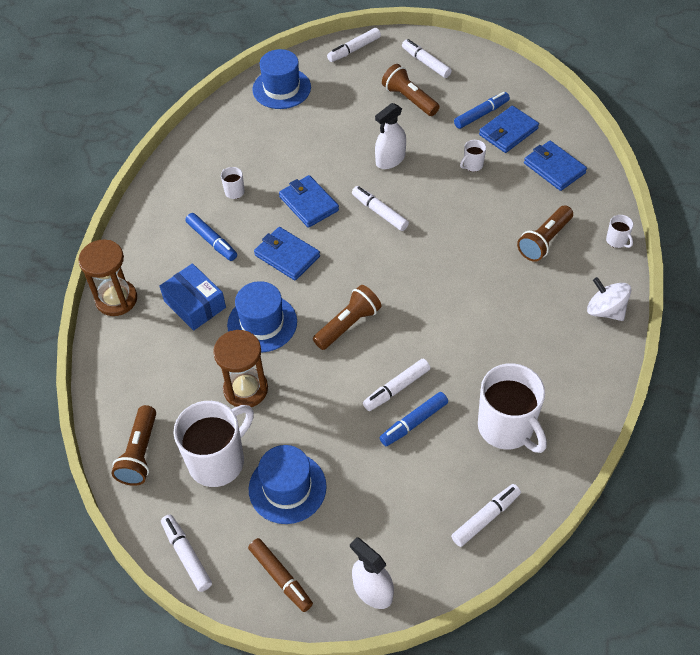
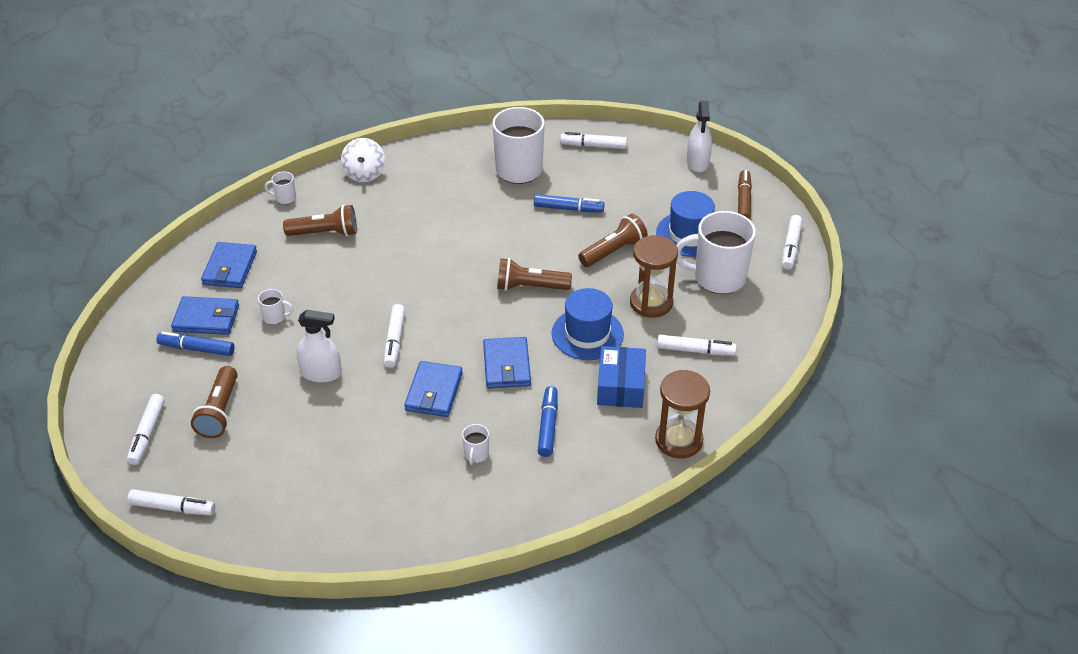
camera: 135 degrees left, 10 degrees down
brown flashlight [111,405,156,486] -> brown flashlight moved to [578,214,648,267]
blue hat [252,49,311,109] -> none
white marker [363,359,430,411] -> white marker moved to [657,334,737,356]
white mug [606,215,633,248] -> white mug turned 105 degrees counterclockwise [265,171,296,204]

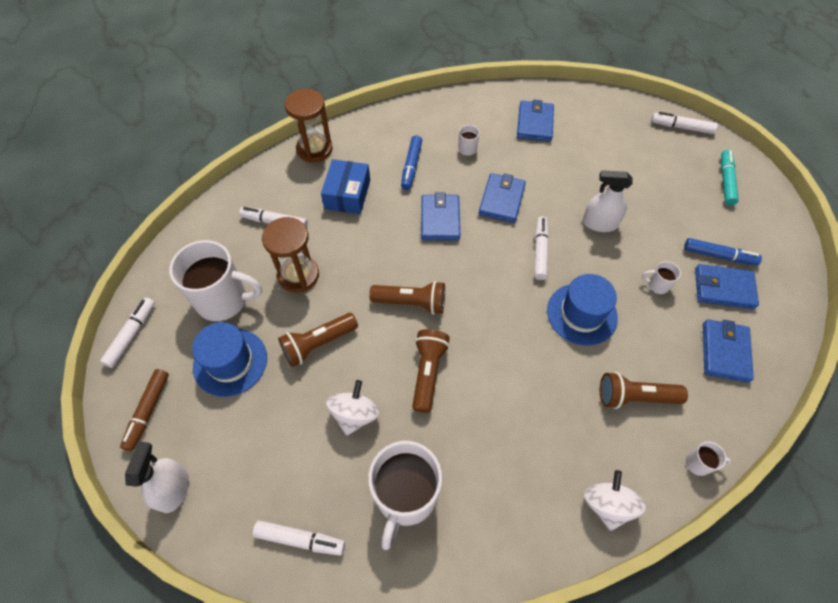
camera: 175 degrees left, 15 degrees up
white marker [127,394,165,465] -> turquoise marker [721,150,739,206]
brown flashlight [191,366,237,438] -> brown flashlight moved to [412,329,450,413]
blue marker [534,194,604,212] -> white spinning top [326,380,380,436]
blue hat [552,288,624,360] -> blue hat moved to [547,274,618,346]
none -> blue wallet [517,100,554,142]

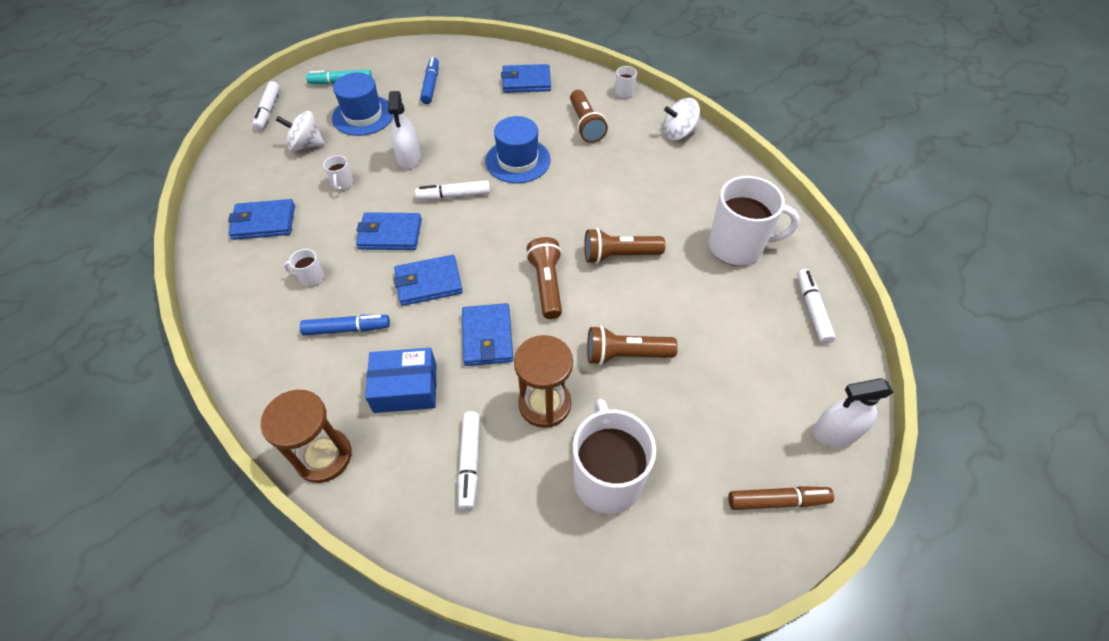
camera: 105 degrees left, 5 degrees down
white marker [100,297,155,368] -> none
blue hat [192,322,267,397] -> blue hat moved to [332,73,394,136]
brown flashlight [278,313,358,367] -> brown flashlight turned 135 degrees clockwise [587,326,678,365]
white spinning top [326,380,380,436] -> white spinning top moved to [276,111,325,151]
white mug [642,261,681,294] -> white mug moved to [323,155,353,191]
blue wallet [695,264,759,309] -> blue wallet moved to [462,303,513,366]

